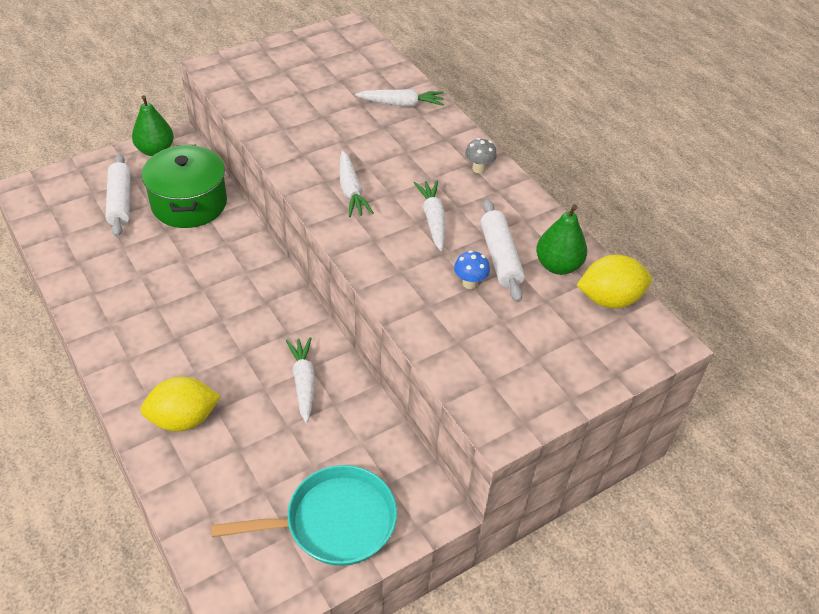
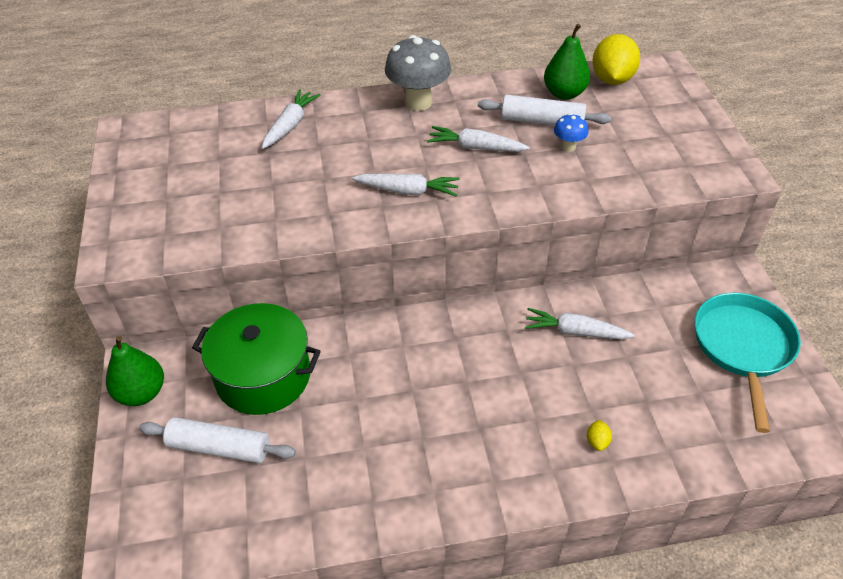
camera: 65 degrees left, 0 degrees up
yellow lemon [140,377,221,432] -> yellow lemon [587,420,612,451], size x0.41
grey mushroom [465,138,497,173] -> grey mushroom [385,35,451,111], size x2.03

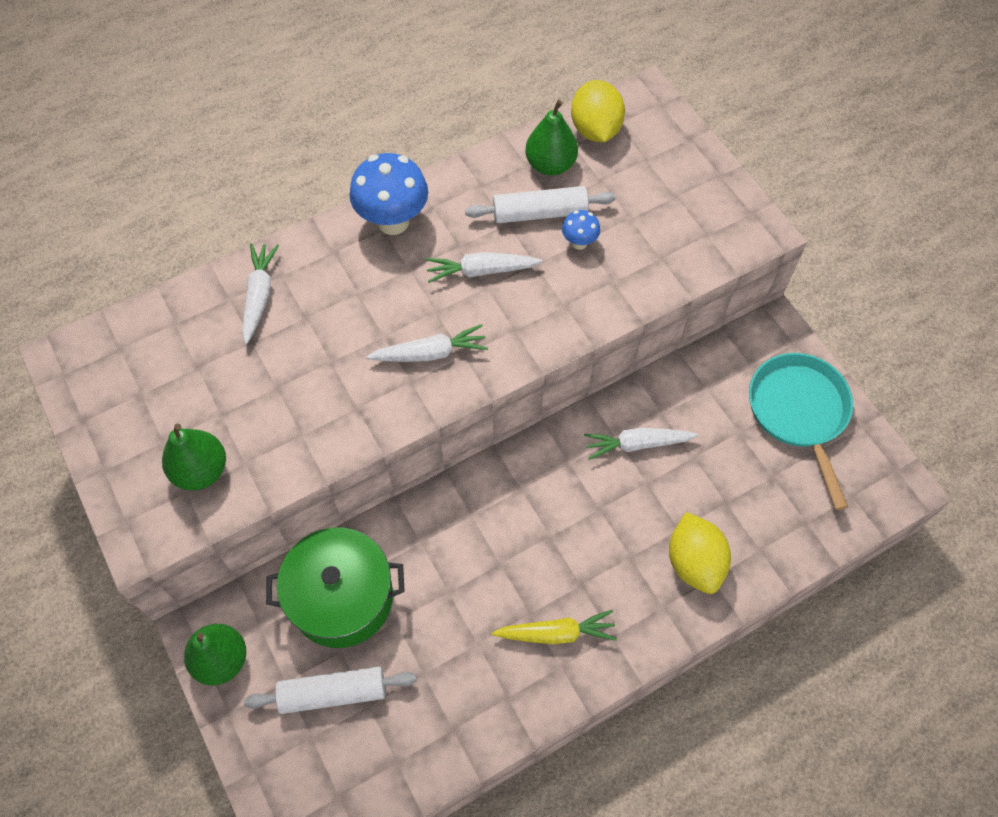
camera: 20 degrees left, 15 degrees up
grey mushroom [385,35,451,111] -> blue mushroom [349,153,428,235]
yellow lemon [587,420,612,451] -> yellow lemon [669,512,731,594], size x2.42
none -> green pear [162,424,226,490]
none -> yellow carrot [492,610,617,644]

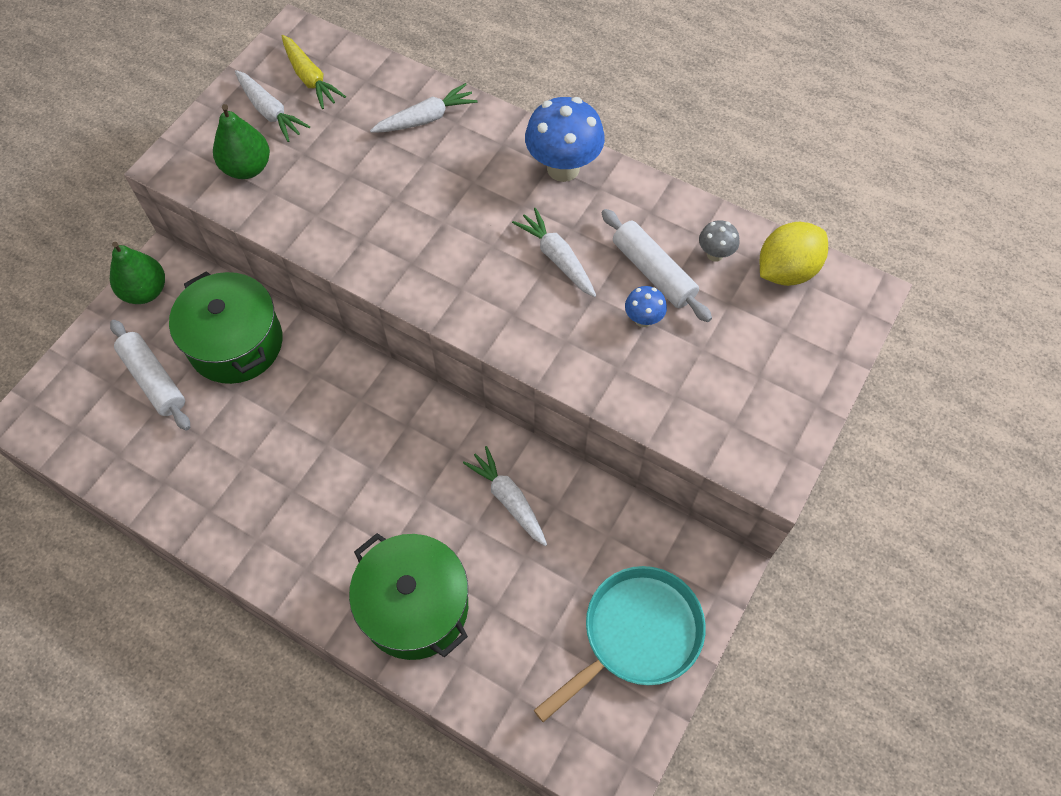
camera: 60 degrees right, 0 degrees up
white carrot [366,324,488,362] -> white carrot moved to [235,70,310,142]
yellow carrot [492,610,617,644] -> yellow carrot moved to [282,35,346,109]
green pear [525,100,578,176] -> grey mushroom [699,220,740,262]
yellow lemon [669,512,731,594] -> green pot [349,533,468,660]

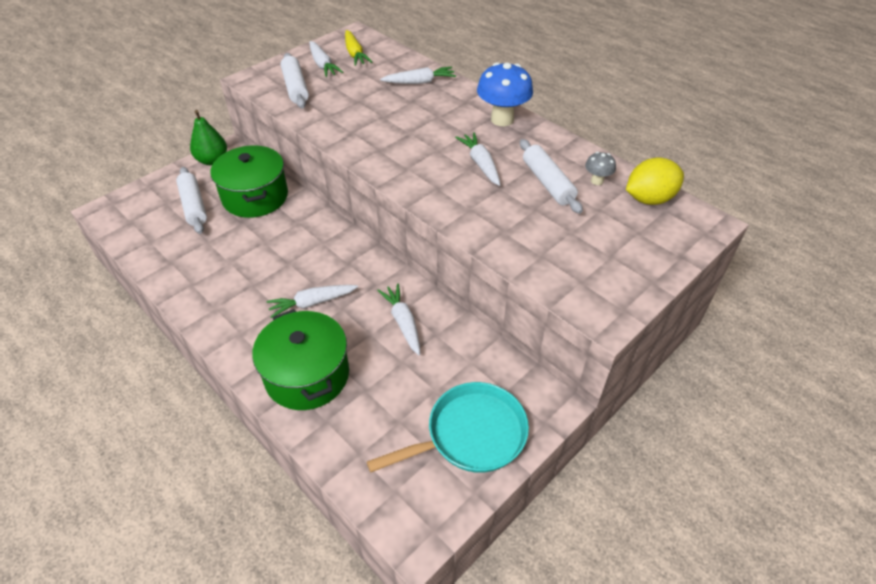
camera: 15 degrees right, 15 degrees down
green pear [213,104,270,179] -> white rolling pin [281,53,309,108]
blue mushroom [625,286,667,327] -> none
none -> white carrot [266,285,358,318]

